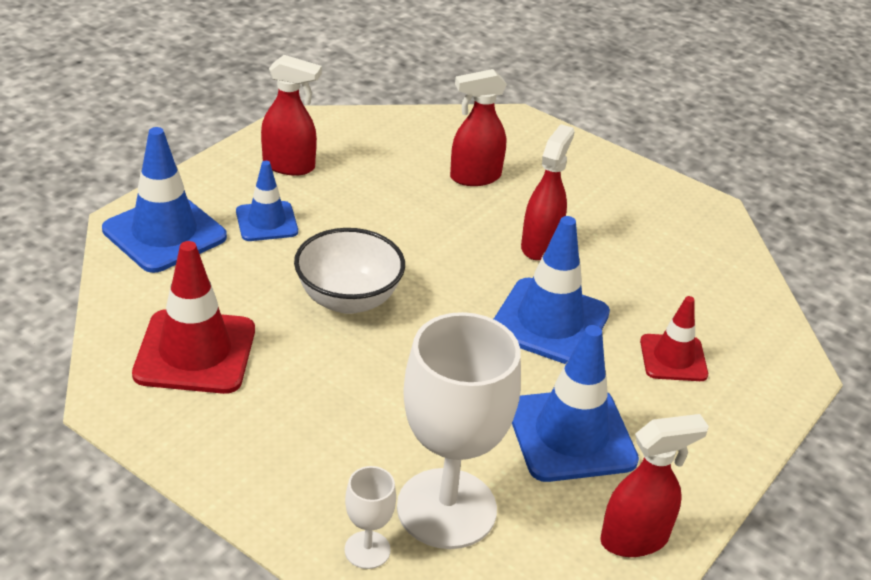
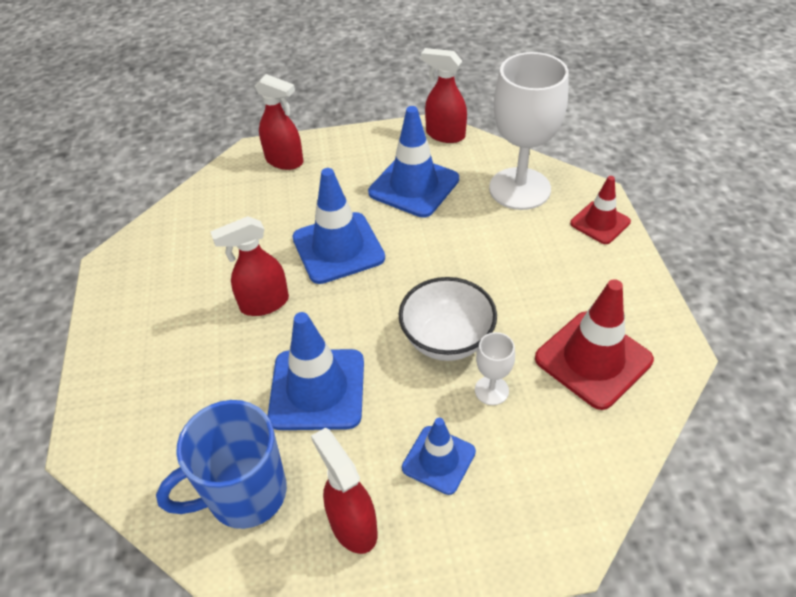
camera: 130 degrees left, 10 degrees up
blue traffic cone [102,127,227,273] -> blue traffic cone moved to [268,312,364,430]
white goblet [344,466,396,569] -> white goblet moved to [475,332,515,405]
red spray bottle [450,69,507,186] -> red spray bottle moved to [254,74,303,170]
red traffic cone [640,296,708,381] -> red traffic cone moved to [570,176,631,244]
none -> blue mug [156,400,287,529]

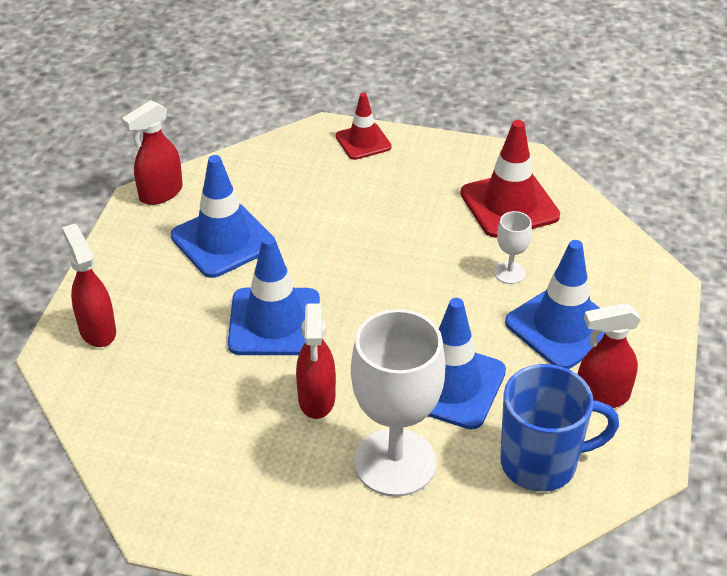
camera: 70 degrees left, 5 degrees down
blue mug [156,400,287,529] -> blue mug turned 90 degrees counterclockwise [500,364,619,492]
red spray bottle [254,74,303,170] -> red spray bottle turned 75 degrees counterclockwise [62,224,116,347]
white bowl [399,277,497,361] -> none
blue traffic cone [402,418,476,495] -> blue traffic cone [505,240,605,369], size x1.66
white goblet [489,52,569,210] -> white goblet moved to [351,309,446,497]

